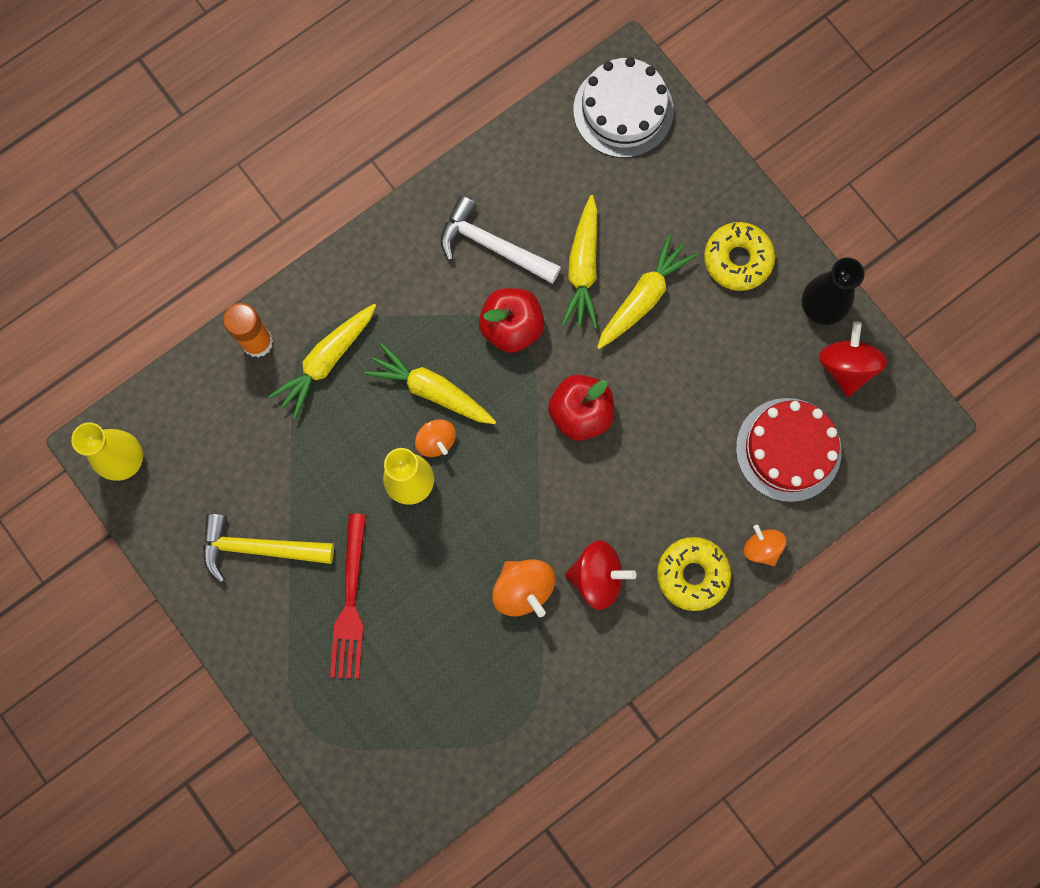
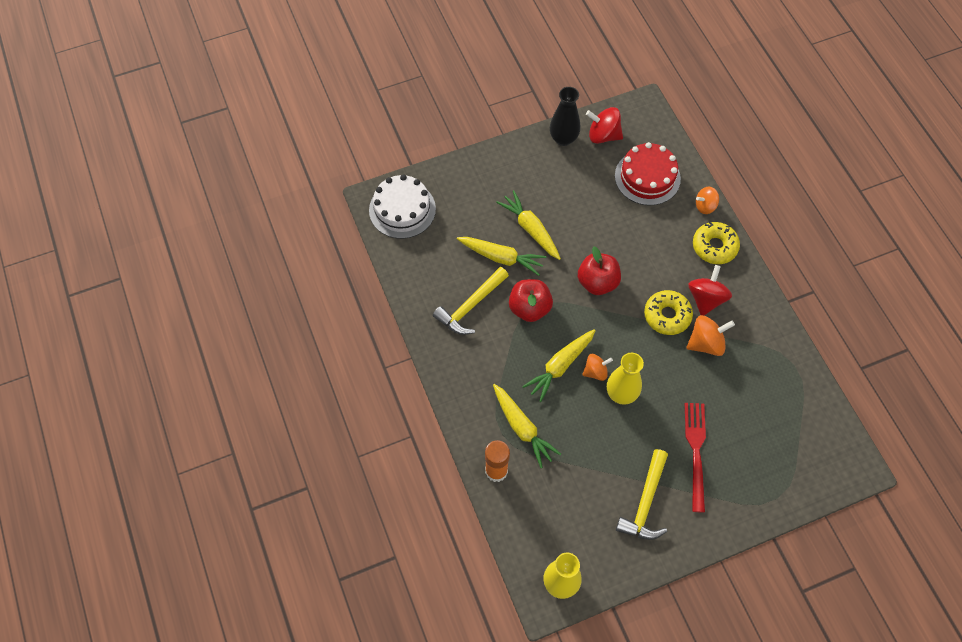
camera: 75 degrees left, 15 degrees down
red fork [330,514,366,679] -> red fork turned 105 degrees counterclockwise [685,403,706,513]
white hammer [440,196,561,284] -> yellow hammer [433,267,509,335]
yellow donut [704,222,775,291] -> yellow donut moved to [644,290,693,335]

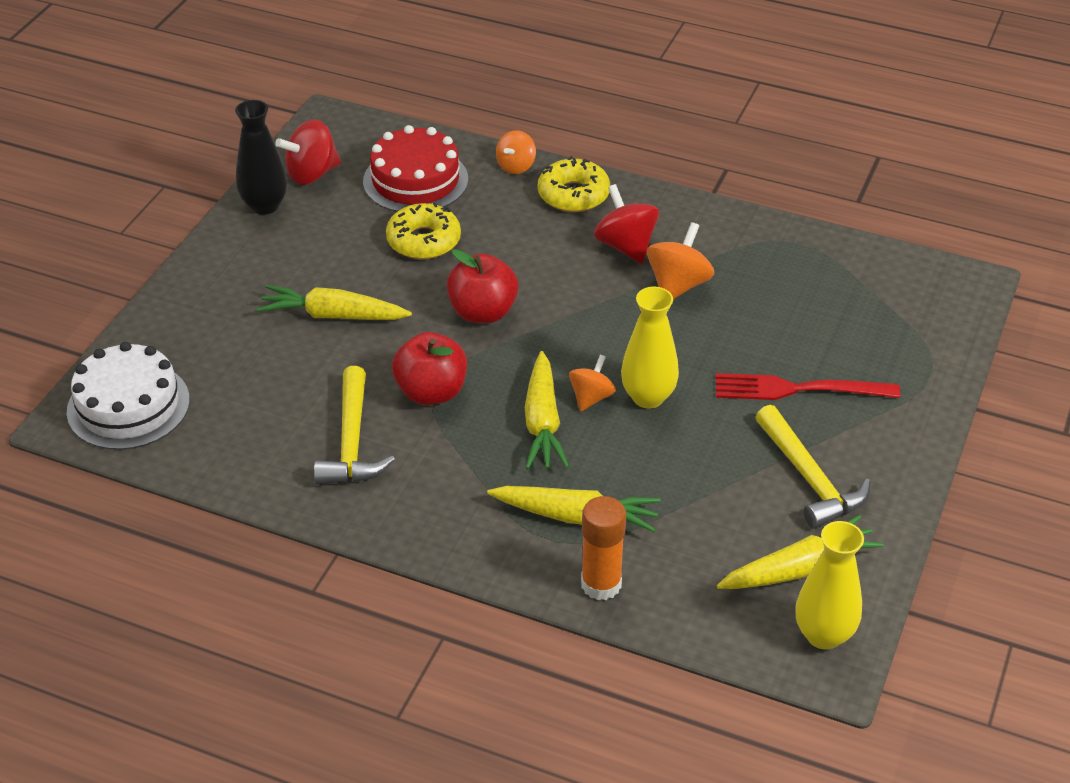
camera: 45 degrees left, 20 degrees down
yellow carrot [457,237,546,276] -> yellow carrot moved to [717,515,884,589]
yellow donut [644,290,693,335] -> yellow donut moved to [386,202,461,259]
red fork [685,403,706,513] -> red fork turned 45 degrees counterclockwise [716,373,900,400]

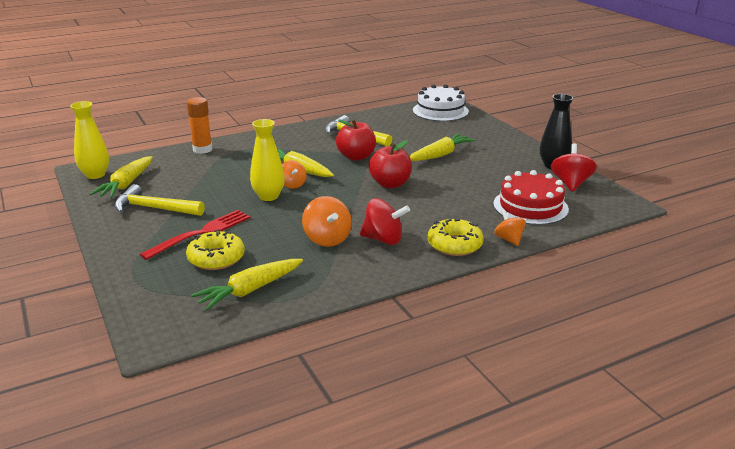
camera: 130 degrees right, 15 degrees down
yellow donut [386,202,461,259] -> yellow donut moved to [186,229,245,270]
yellow carrot [487,486,661,532] -> yellow carrot moved to [191,259,303,310]

